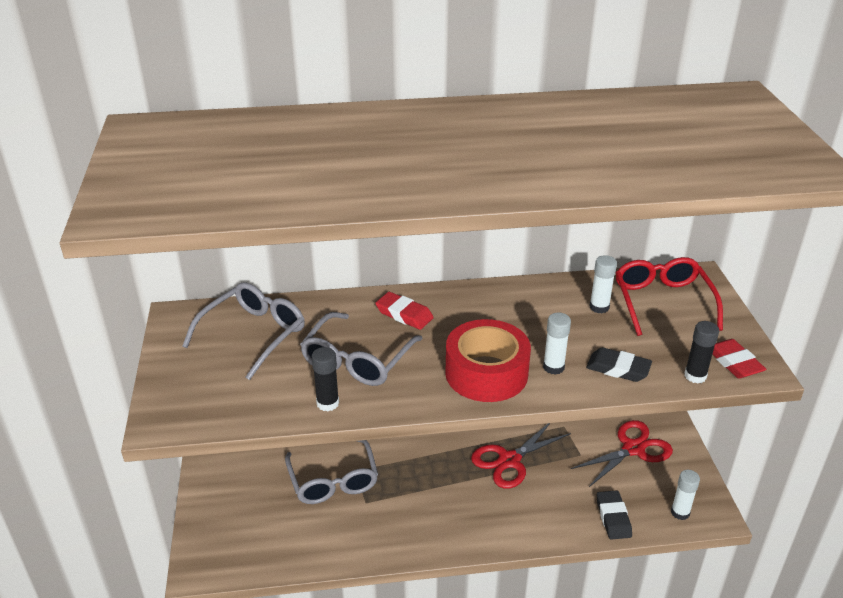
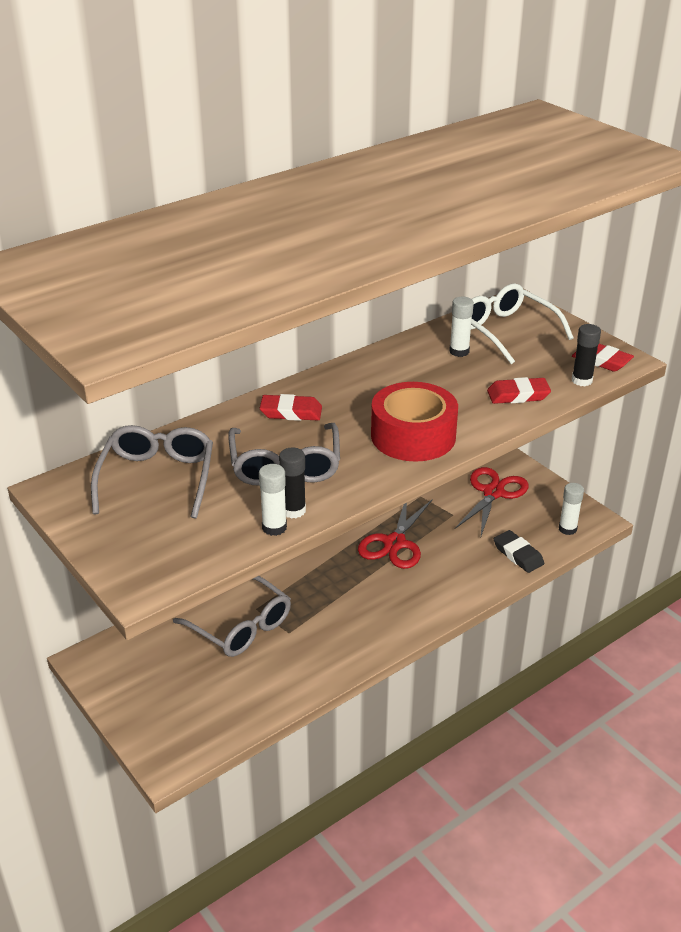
camera: 30 degrees left, 0 degrees up
white glue stick [543,313,571,375] -> white glue stick moved to [259,464,287,536]
black eraser [586,347,652,382] -> red eraser [487,377,551,404]
red glasses [616,257,723,336] -> white glasses [471,283,574,364]

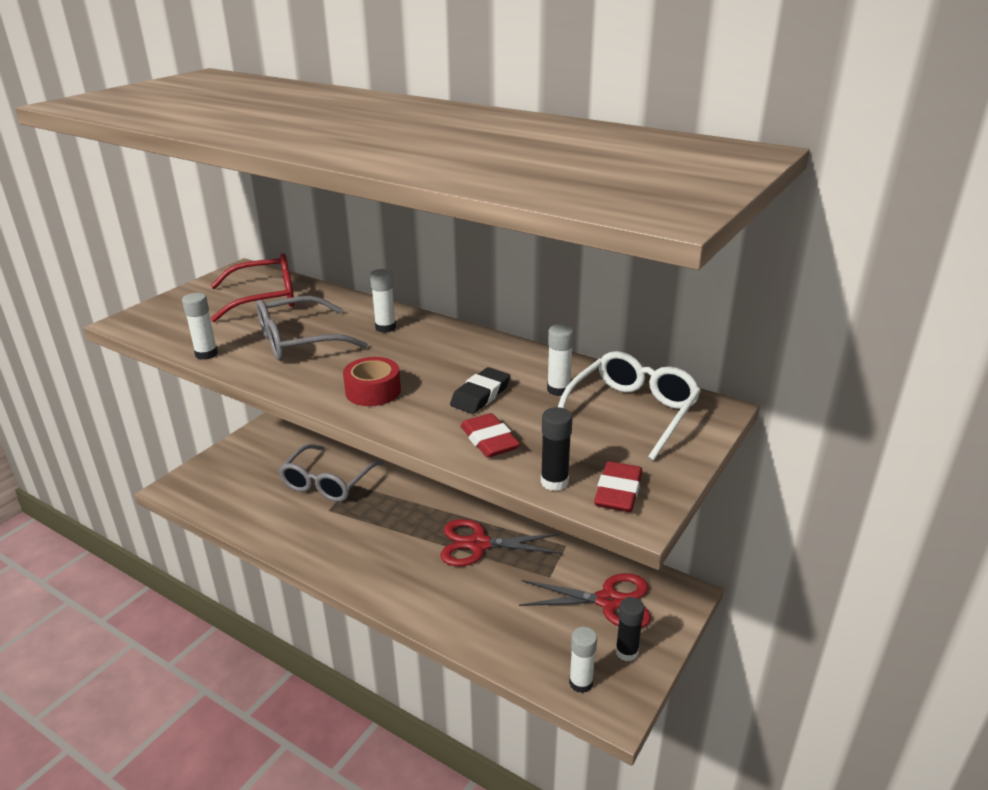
camera: 70 degrees right, 5 degrees down
grey glasses [91,425,213,519] -> red glasses [211,253,295,322]
red eraser [260,394,322,421] -> white glue stick [370,269,396,333]
black glue stick [279,447,306,518] -> black glue stick moved to [615,597,645,661]
red tape [371,382,458,462] -> red tape [343,357,401,406], size x0.61
black eraser [494,530,544,573] -> black eraser moved to [450,367,510,414]

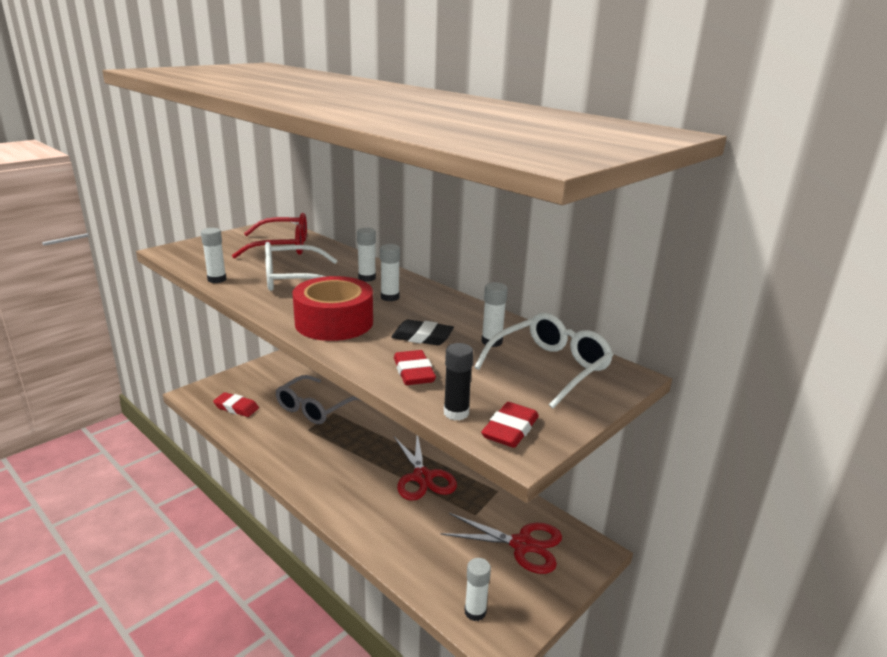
camera: 10 degrees right, 5 degrees down
grey glasses [257,296,368,361] -> white glasses [265,242,338,291]
red tape [343,357,401,406] -> red tape [292,276,373,341], size x1.64
red scissors [441,519,561,566] -> red scissors turned 120 degrees counterclockwise [394,436,457,501]
black eraser [450,367,510,414] -> black eraser turned 60 degrees clockwise [391,319,454,345]
black glue stick [615,597,645,661] -> none
none -> red eraser [213,392,259,417]
none -> white glue stick [380,244,400,301]

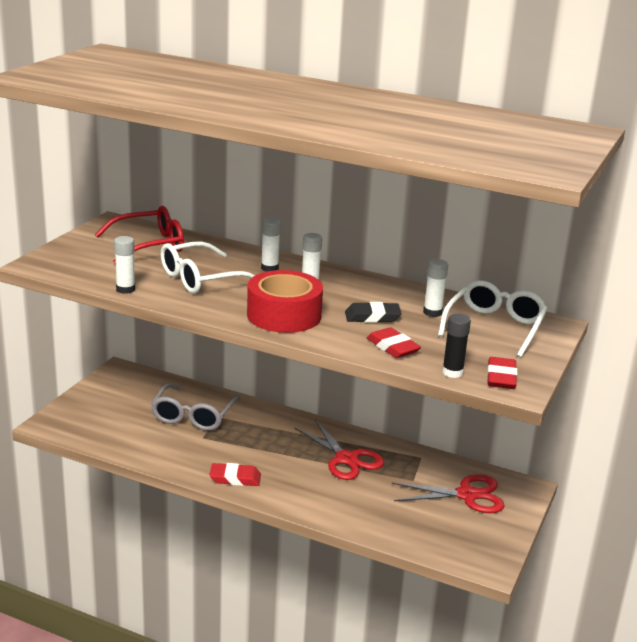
camera: 20 degrees left, 0 degrees up
red eraser [213,392,259,417] -> red eraser moved to [209,463,261,486]
white glue stick [465,558,491,621] -> none

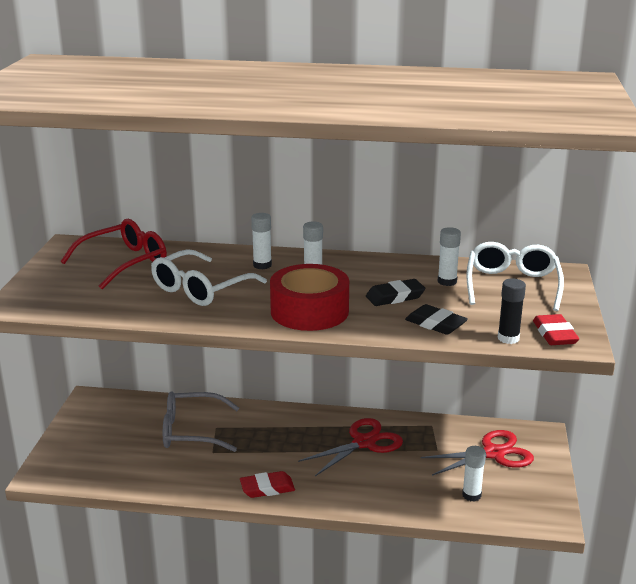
camera: 15 degrees left, 0 degrees up
white glue stick [114,236,135,294] -> white glue stick moved to [462,446,486,502]
grey glasses [151,383,241,431] -> grey glasses turned 90 degrees clockwise [163,391,239,452]
red scissors [295,420,384,480] -> red scissors turned 75 degrees counterclockwise [298,418,403,476]
red eraser [367,327,421,358] -> black eraser [405,304,468,335]

